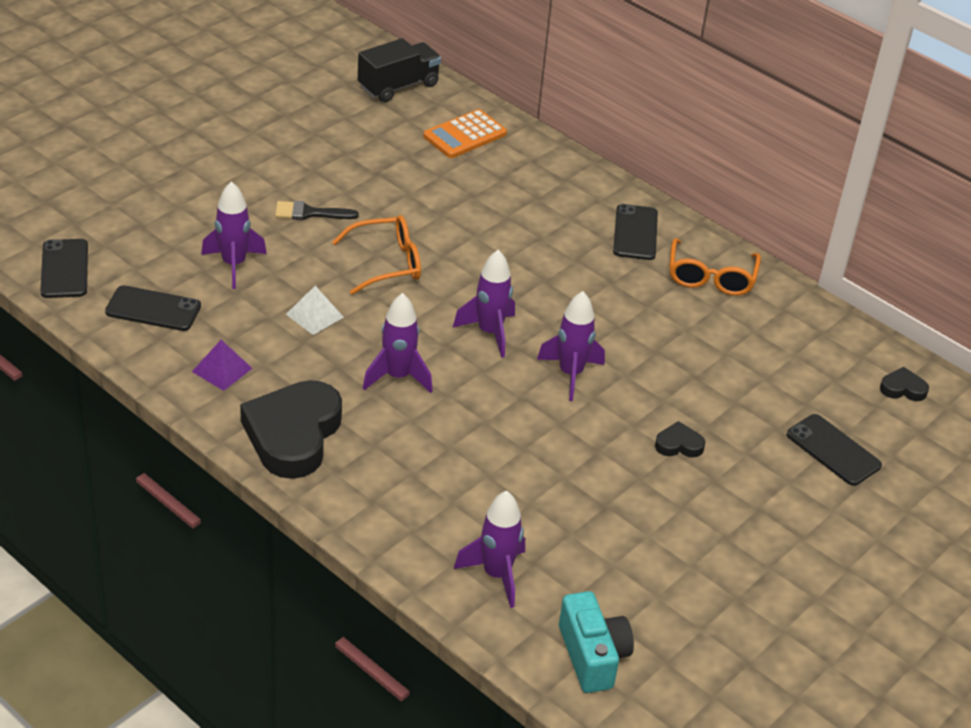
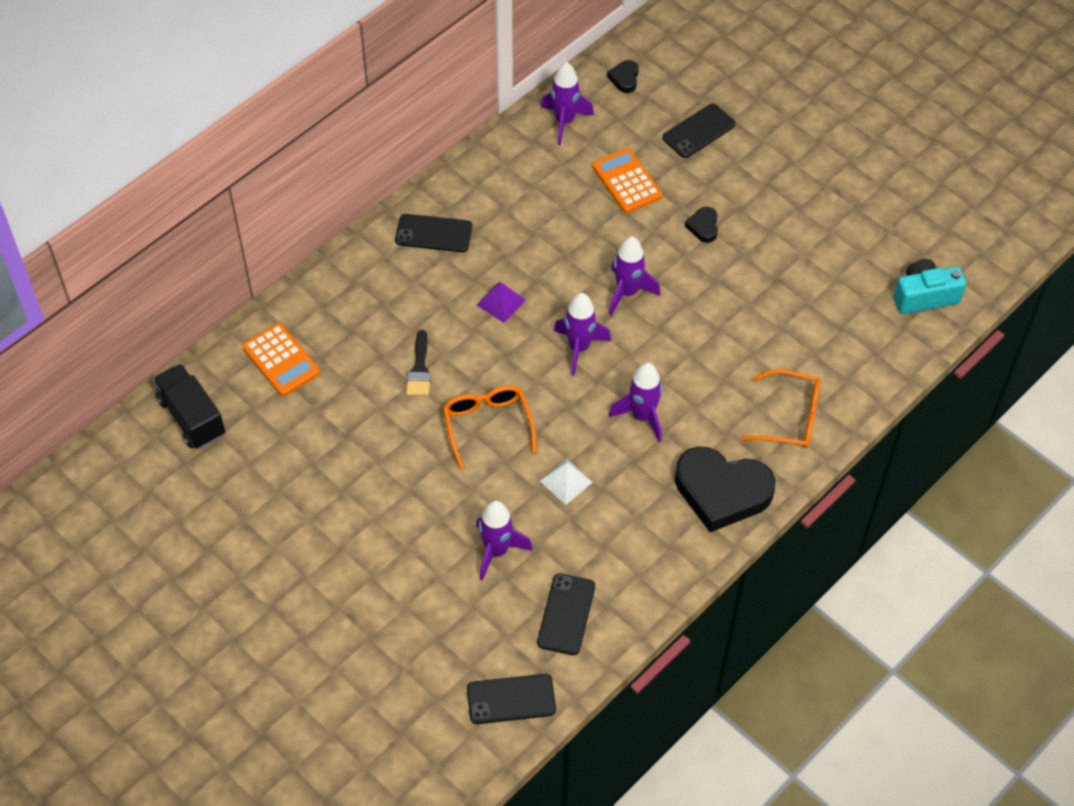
camera: 85 degrees left, 15 degrees up
purple pyramid [192,340,253,391] -> purple pyramid moved to [477,282,526,323]
black brush [275,201,359,220] -> black brush moved to [406,330,431,396]
purple rocket [454,491,525,608] -> purple rocket moved to [541,62,594,145]
orange glasses [669,238,761,296] -> orange glasses moved to [741,369,821,448]
none -> orange calculator [592,148,662,213]

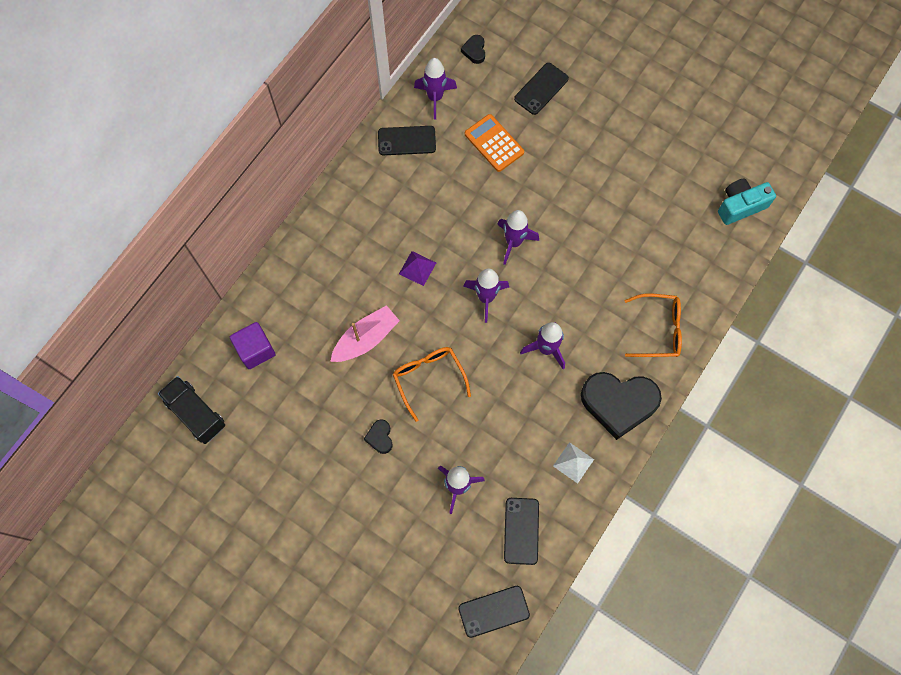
camera: 10 degrees left, 15 degrees up
orange calculator [242,323,320,396] -> purple cube [230,322,276,369]
black phone [395,214,472,252] -> black phone moved to [378,126,436,155]
black brush [406,330,431,396] -> pink boat [330,305,400,362]
white pyramid [540,459,593,505] -> white pyramid moved to [553,442,594,484]
black heart [685,207,718,243] -> black heart moved to [364,420,393,454]

